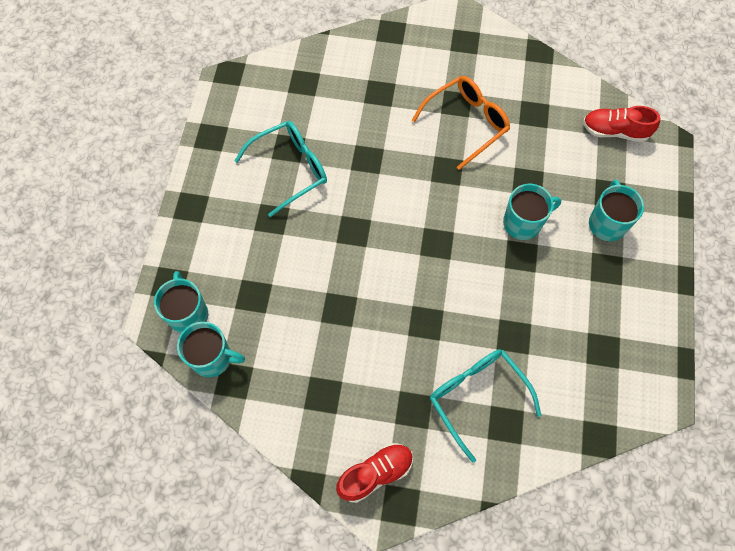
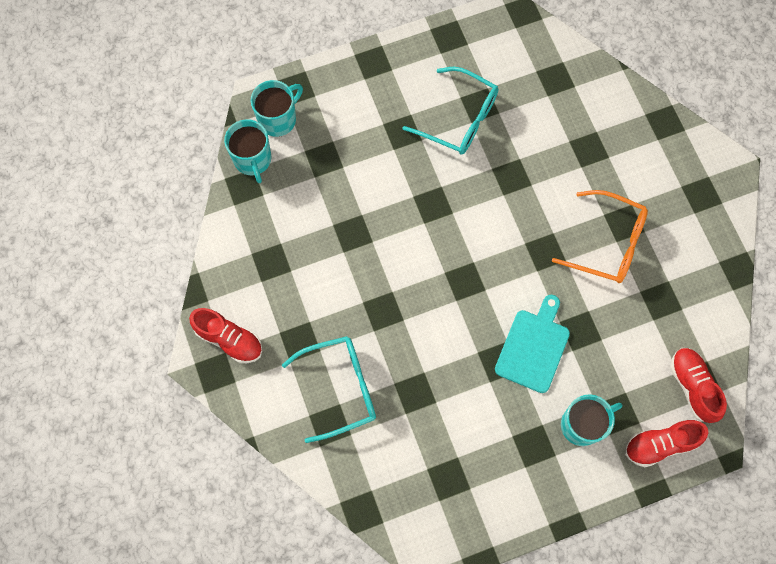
camera: 60 degrees right, 5 degrees up
turquoise glasses [430,349,541,463] -> turquoise glasses turned 45 degrees clockwise [282,336,376,443]
turquoise mug [503,184,561,240] -> turquoise cutting board [495,295,570,393]
none -> red shoe [625,420,708,467]

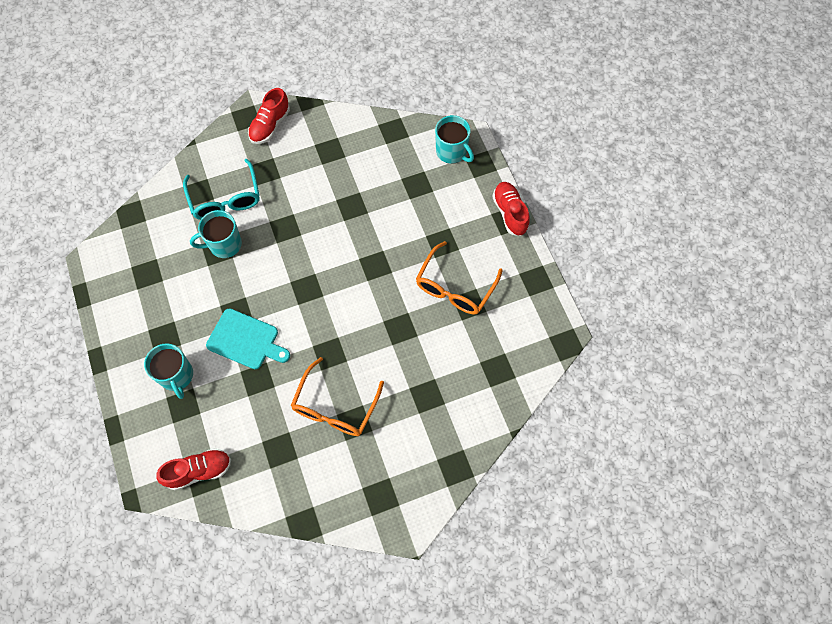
camera: 90 degrees right, 5 degrees down
turquoise mug [224,119,272,183] -> turquoise mug moved to [190,210,242,258]
turquoise glasses [402,67,499,155] -> orange glasses [416,241,503,315]
red shoe [625,420,708,467] -> red shoe moved to [492,182,530,236]

